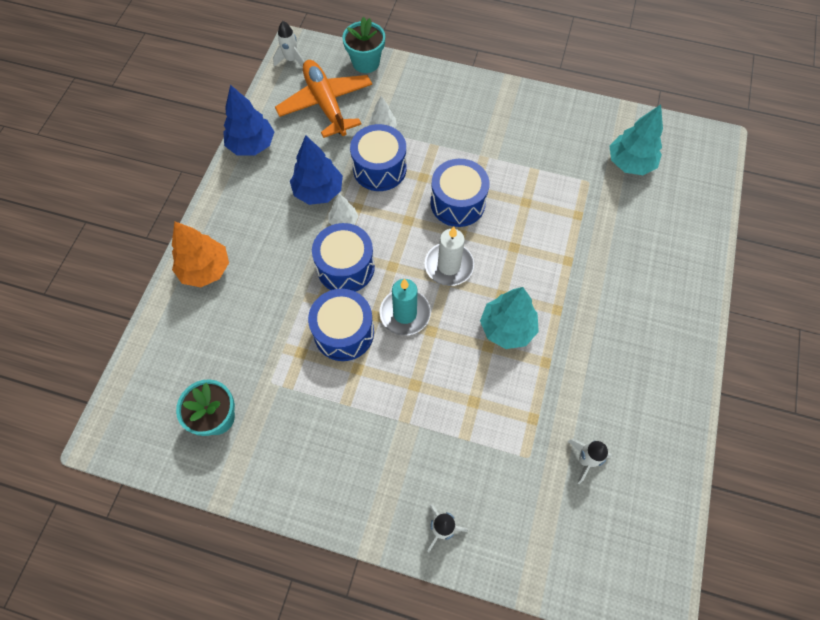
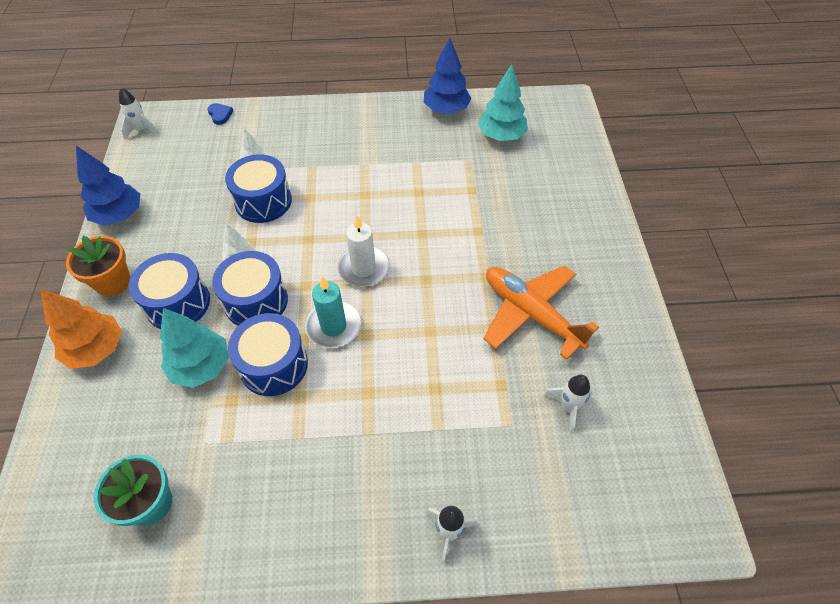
camera: 20 degrees left, 10 degrees down
orange plane [275,60,372,138] -> orange plane moved to [483,265,599,360]
blue tree [290,135,343,205] -> blue tree moved to [424,37,472,114]
turquoise flower pot [342,17,385,73] -> blue heart [207,103,233,125]
blue drum [431,159,489,227] -> blue drum moved to [129,253,210,329]
turquoise tree [480,287,539,349] -> turquoise tree moved to [160,308,229,388]
none -> orange flower pot [66,236,131,296]

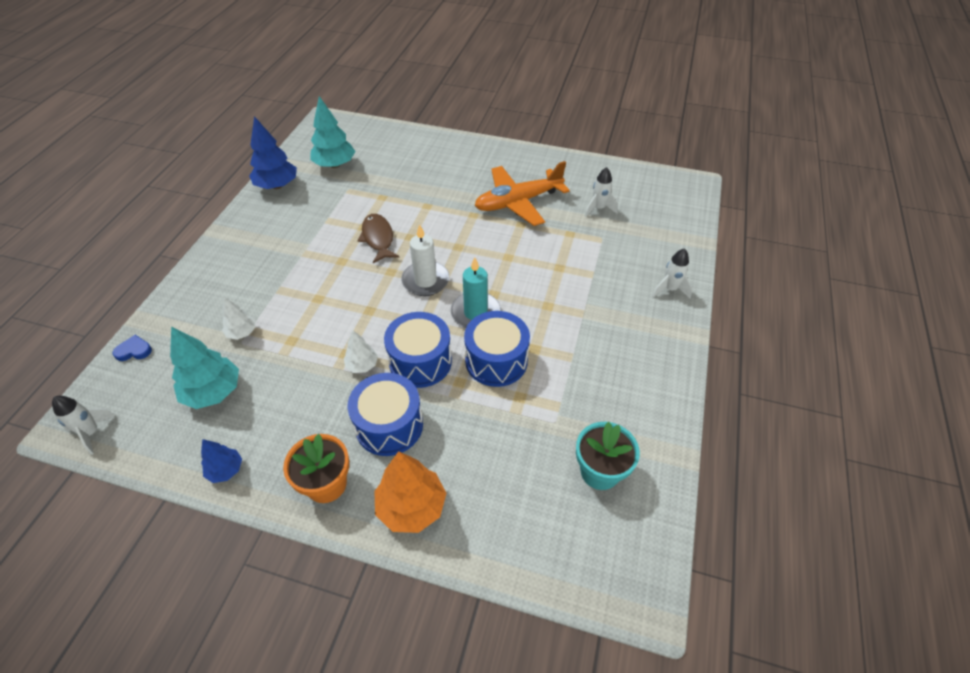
camera: 70 degrees left, 5 degrees down
blue tree [76,146,140,225] -> blue tree [201,439,242,483], size x0.56
turquoise tree [160,308,229,388] -> turquoise tree moved to [170,327,239,409]
blue drum [225,154,292,223] -> none
none -> brown fish [358,214,400,263]

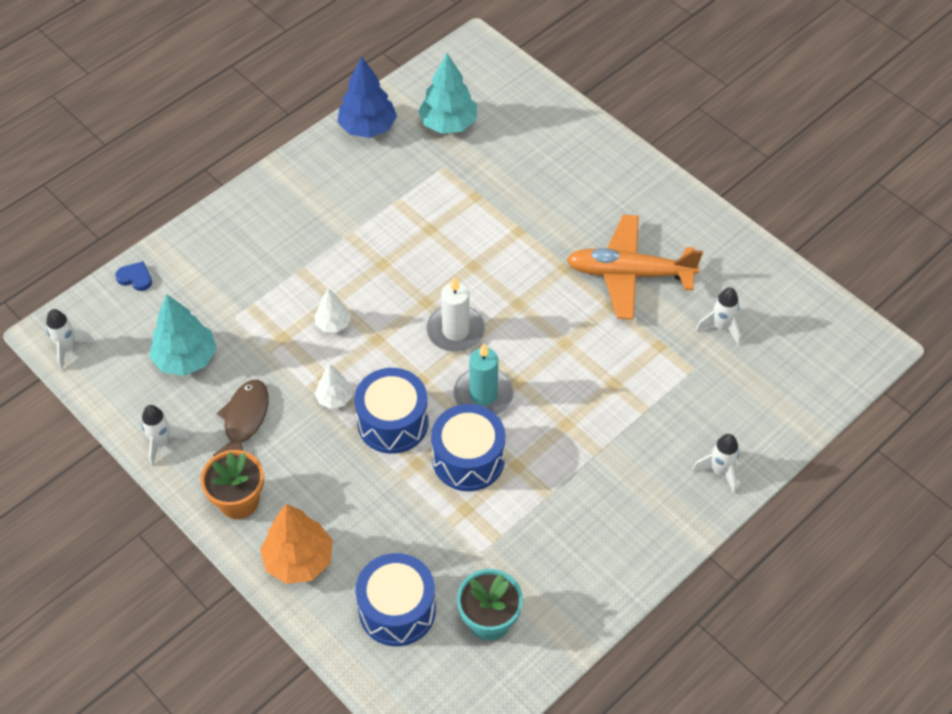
camera: 30 degrees right, 5 degrees up
blue tree [201,439,242,483] -> white rocket [141,405,189,466]
white tree [222,297,256,340] -> white tree moved to [315,288,351,333]
blue drum [348,373,423,456] -> blue drum moved to [355,553,436,646]
brown fish [358,214,400,263] -> brown fish moved to [213,380,269,456]

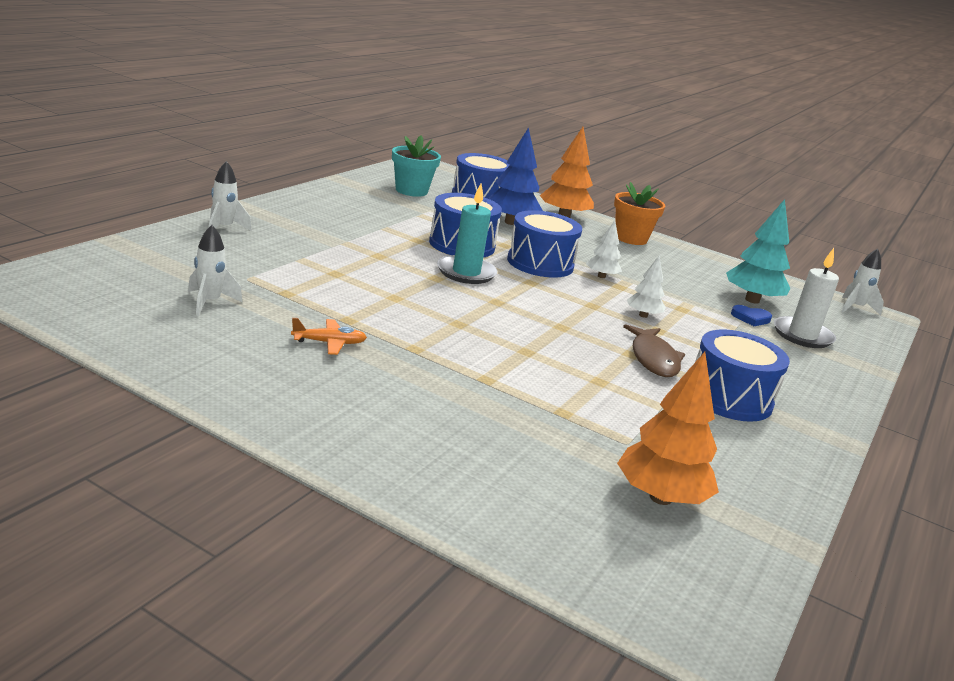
camera: 160 degrees right, 30 degrees down
blue heart [115,261,152,291] -> blue heart moved to [731,305,772,326]
white rocket [141,405,189,466] -> none
brown fish [213,380,269,456] -> brown fish moved to [623,324,685,377]
blue tree [338,56,397,138] -> blue tree moved to [488,127,543,225]
turquoise tree [418,53,477,134] -> orange tree [617,352,719,505]
white candle [427,277,485,352] -> white candle moved to [774,248,839,348]
orange plane [566,215,703,320] -> orange plane [291,318,367,355], size x0.43
none -> blue drum [695,329,790,422]

